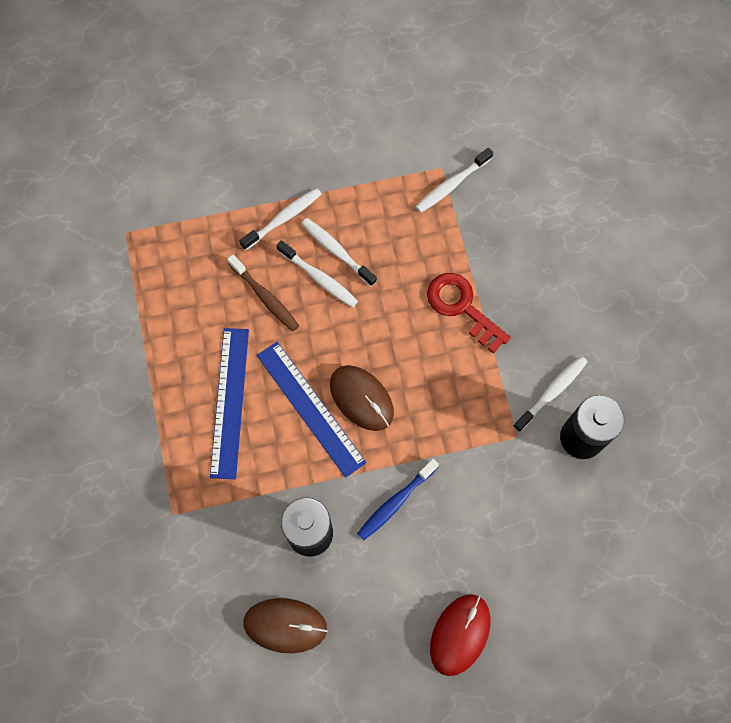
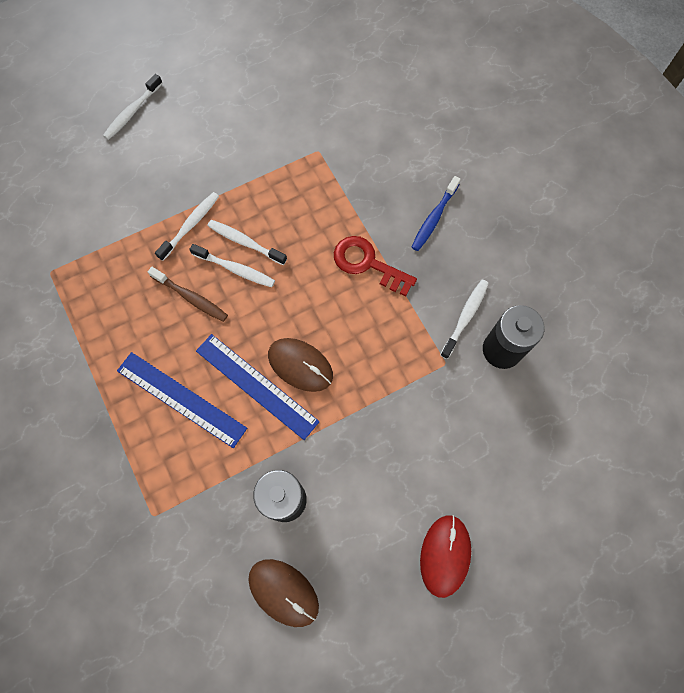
camera: 15 degrees left, 0 degrees up
blue ruler [210,328,249,479] -> blue ruler turned 45 degrees counterclockwise [117,352,247,448]
brown mouse [243,598,327,653] -> brown mouse turned 45 degrees clockwise [248,559,319,627]
blue toothbrush [357,459,439,540] -> blue toothbrush moved to [412,176,461,251]
white toothbrush [416,148,493,213] -> white toothbrush moved to [103,74,163,140]

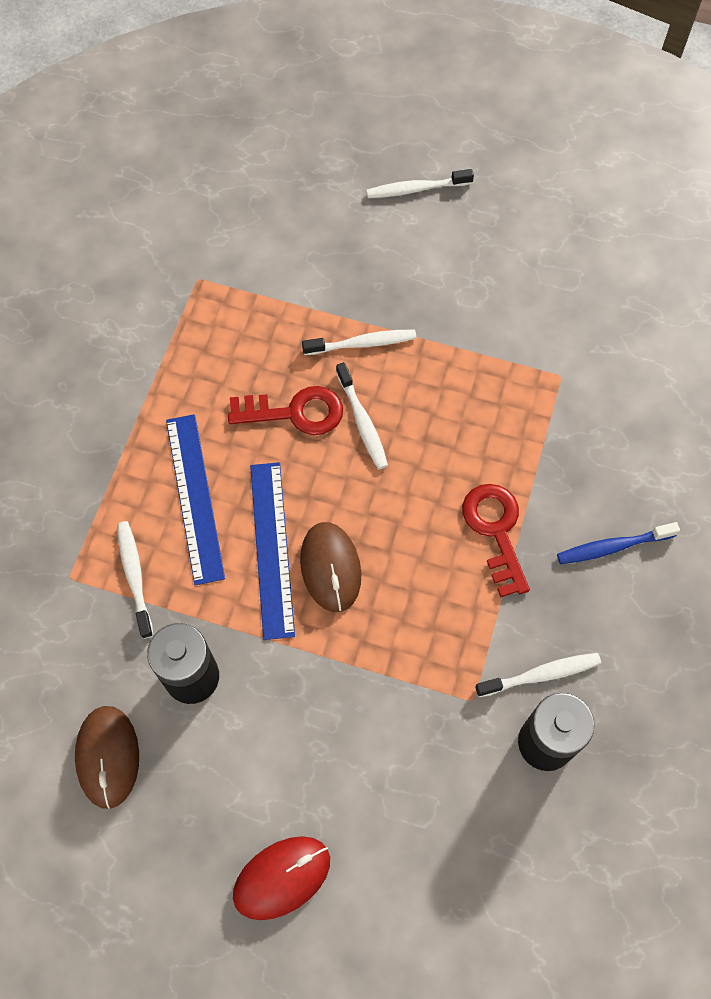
camera: 45 degrees right, 5 degrees down
brown toothbrush [148,267,228,322] -> red key [228,386,343,435]
white toothbrush [207,220,287,265] -> white toothbrush moved to [117,521,153,639]

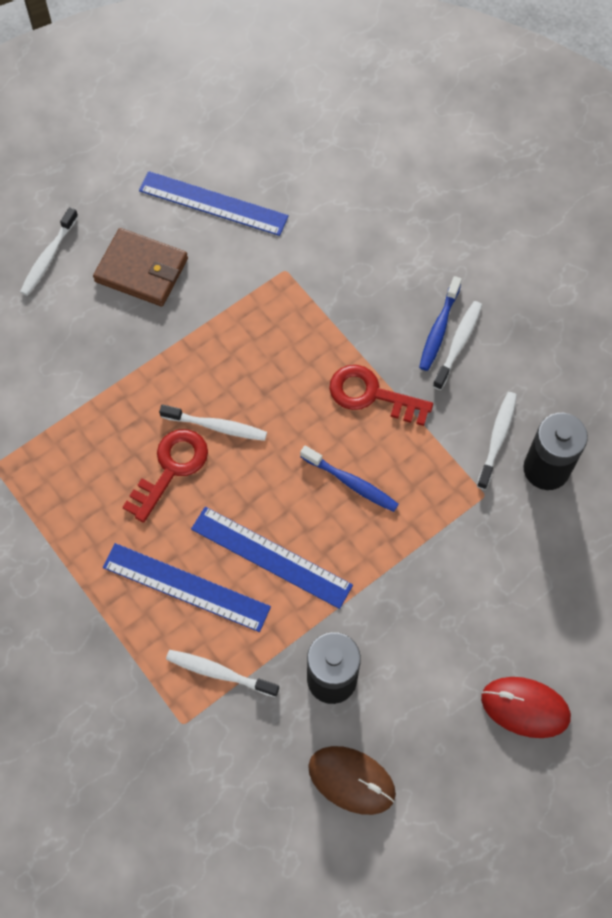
camera: 55 degrees left, 0 degrees up
red mouse [233,836,330,920] -> red mouse turned 75 degrees counterclockwise [481,677,571,738]
brown mouse [300,522,361,612] -> none
white toothbrush [302,330,416,355] -> white toothbrush moved to [433,301,482,390]
none -> brown wallet [93,228,188,306]
none -> blue ruler [139,171,289,236]
none -> blue toothbrush [300,446,399,512]

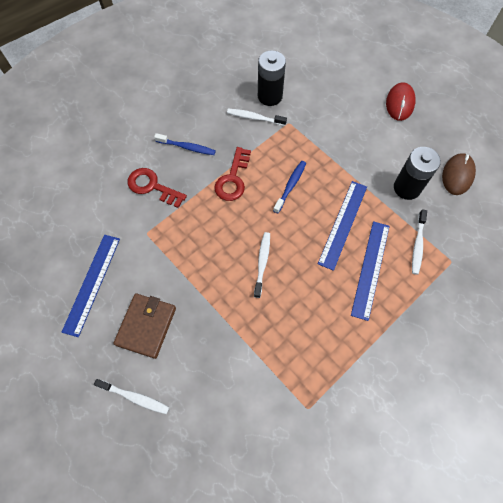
camera: 95 degrees left, 0 degrees up
red key [123,429,208,523] -> red key moved to [128,168,187,208]
white toothbrush [433,301,482,390] -> none

